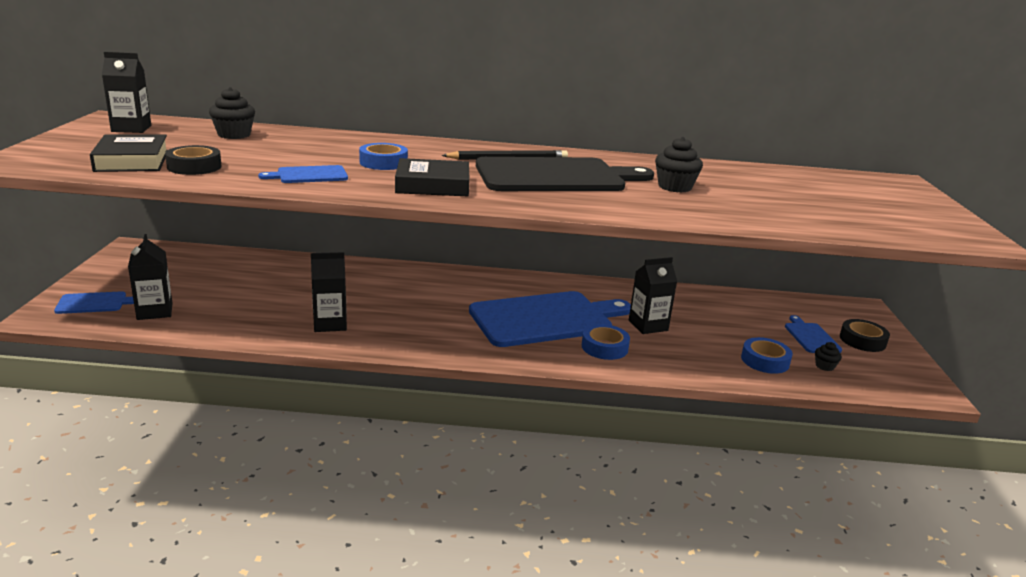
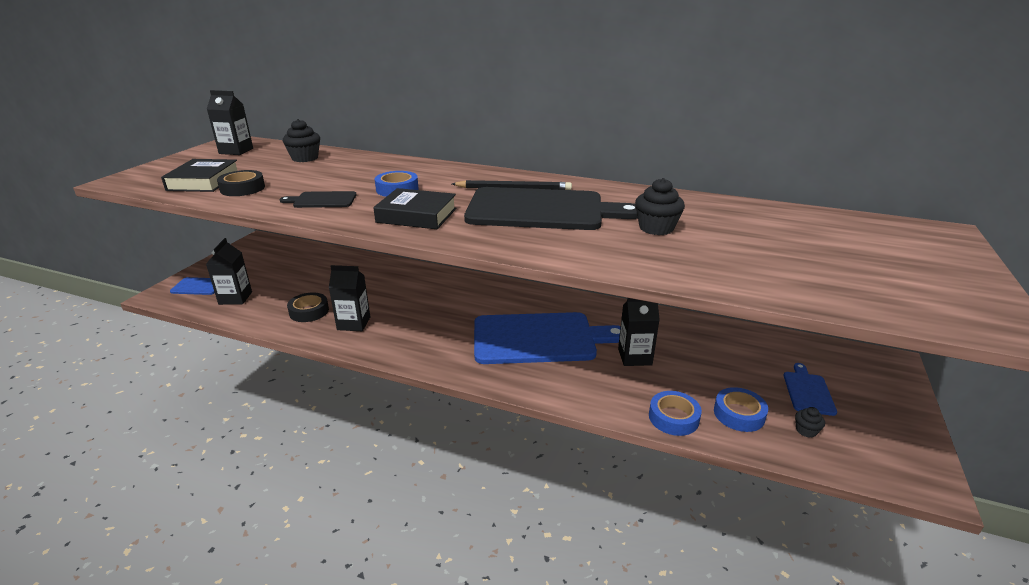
camera: 20 degrees right, 5 degrees up
blue cutting board [258,165,348,183] -> black cutting board [280,191,356,208]
blue tape [582,324,630,360] -> blue tape moved to [649,391,702,436]
black tape [840,319,890,352] -> black tape moved to [287,293,329,322]

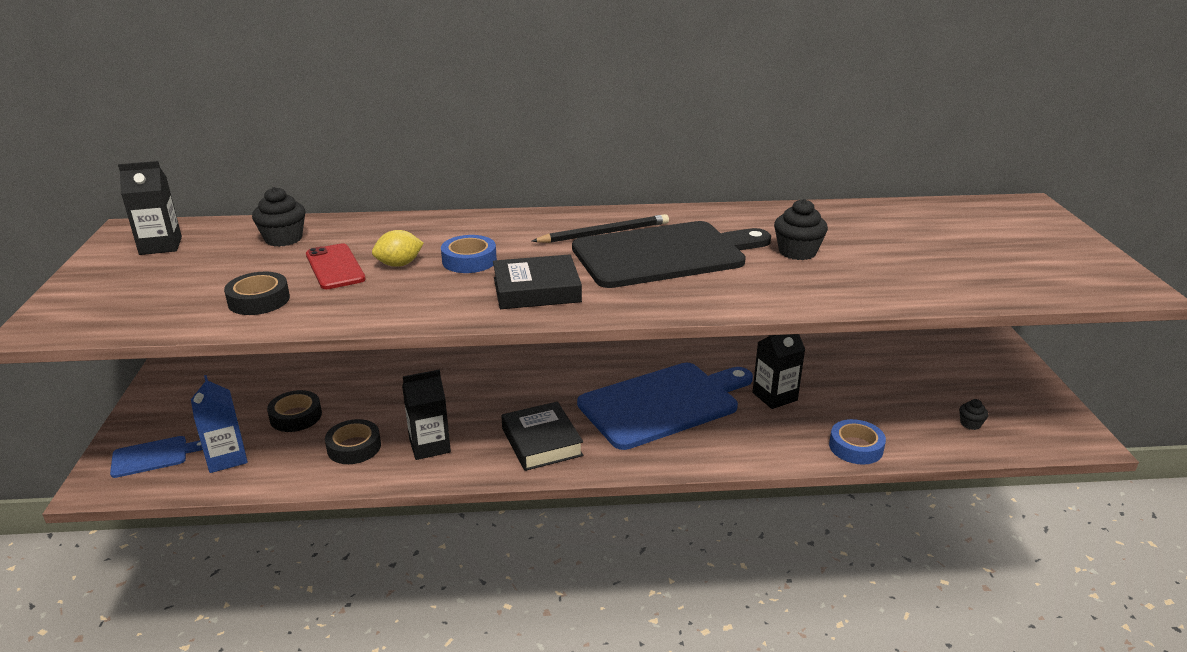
camera: 25 degrees left, 0 degrees up
black book [161,159,237,192] -> black book moved to [501,401,583,471]
black carton [206,238,252,305] -> blue carton [191,375,248,473]
black cutting board [280,191,356,208] -> none
blue tape [714,387,768,432] -> none
blue cutting board [784,363,837,416] -> none
none -> black tape [267,390,322,432]
none -> red phone [306,243,366,289]
none -> yellow lemon [372,230,424,267]

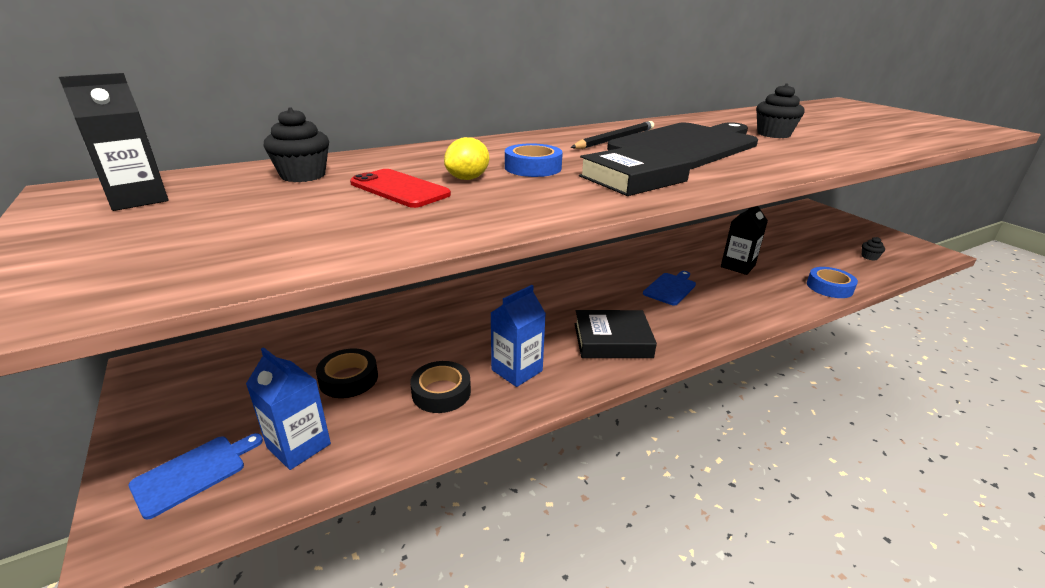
camera: 25 degrees left, 0 degrees up
black tape [224,271,290,315] -> none
black carton [402,369,451,460] -> blue carton [491,285,546,387]
black book [501,401,583,471] -> black book turned 45 degrees counterclockwise [575,310,657,358]
blue cutting board [577,363,753,450] -> blue cutting board [643,271,696,306], size x0.44

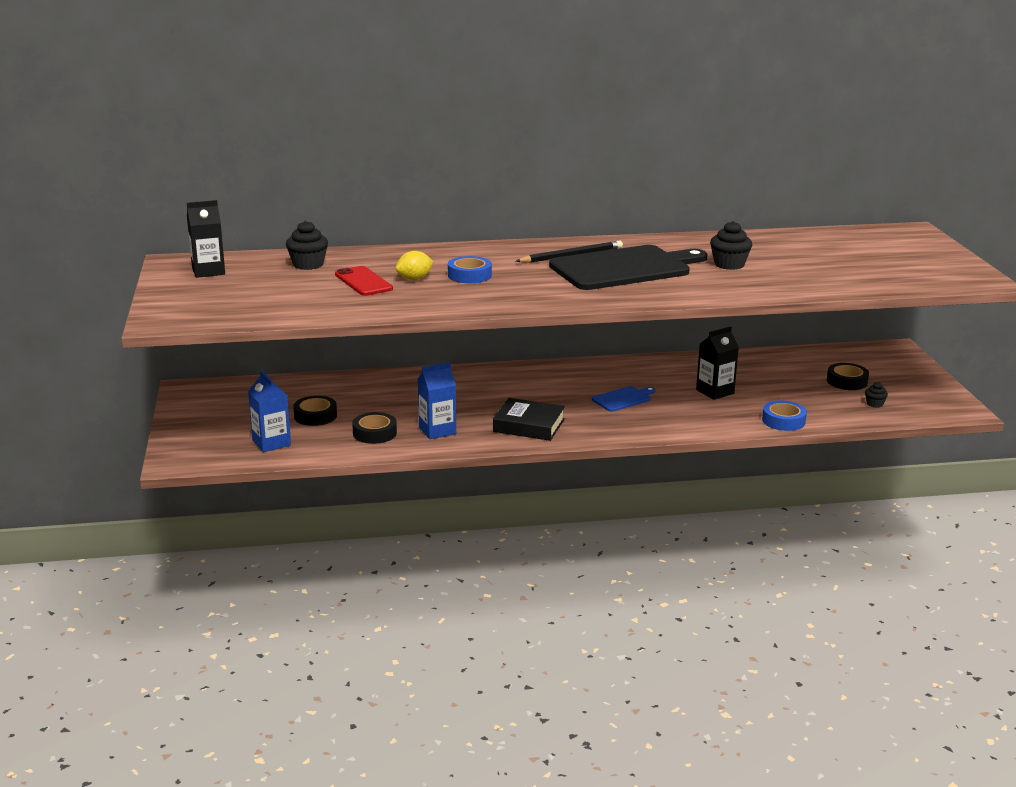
camera: 20 degrees right, 5 degrees down
blue cutting board [128,433,263,519] -> none
black book [579,145,691,196] -> none
none -> black tape [827,363,869,390]

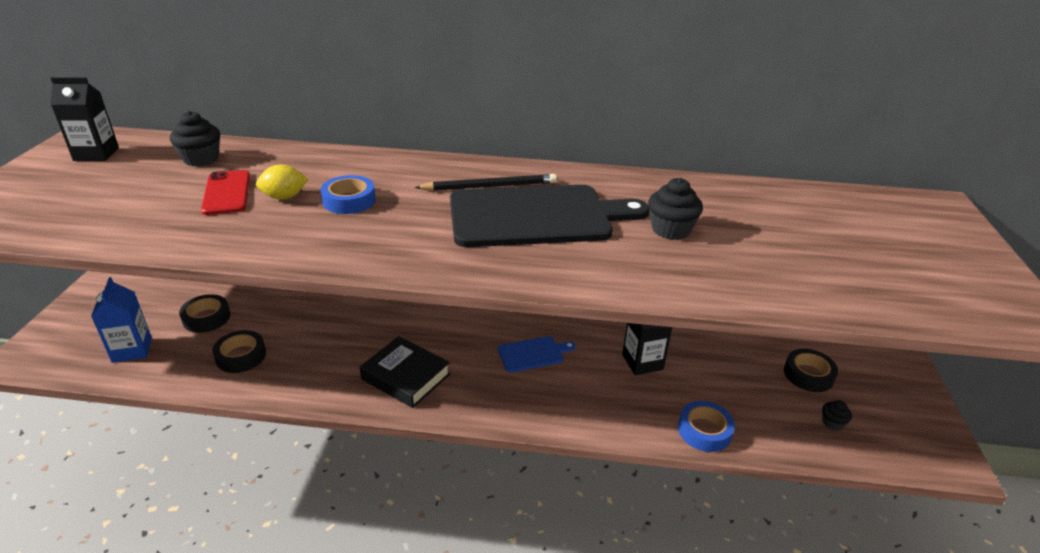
camera: 15 degrees right, 10 degrees up
blue carton [418,362,456,439] -> none

